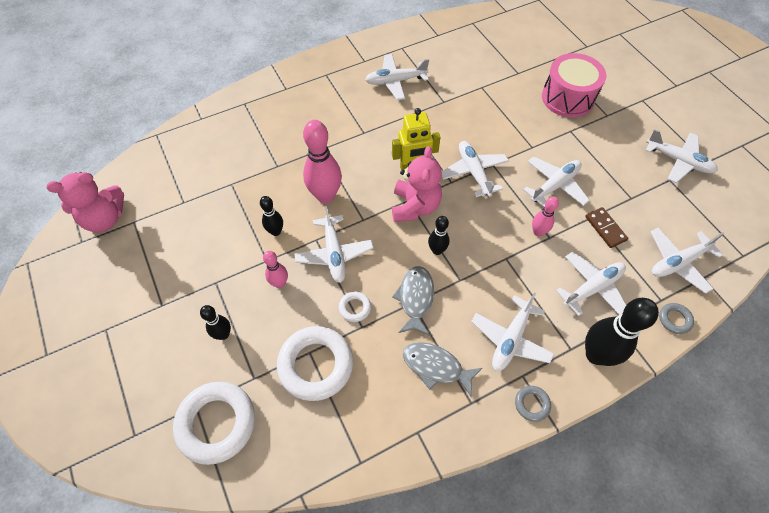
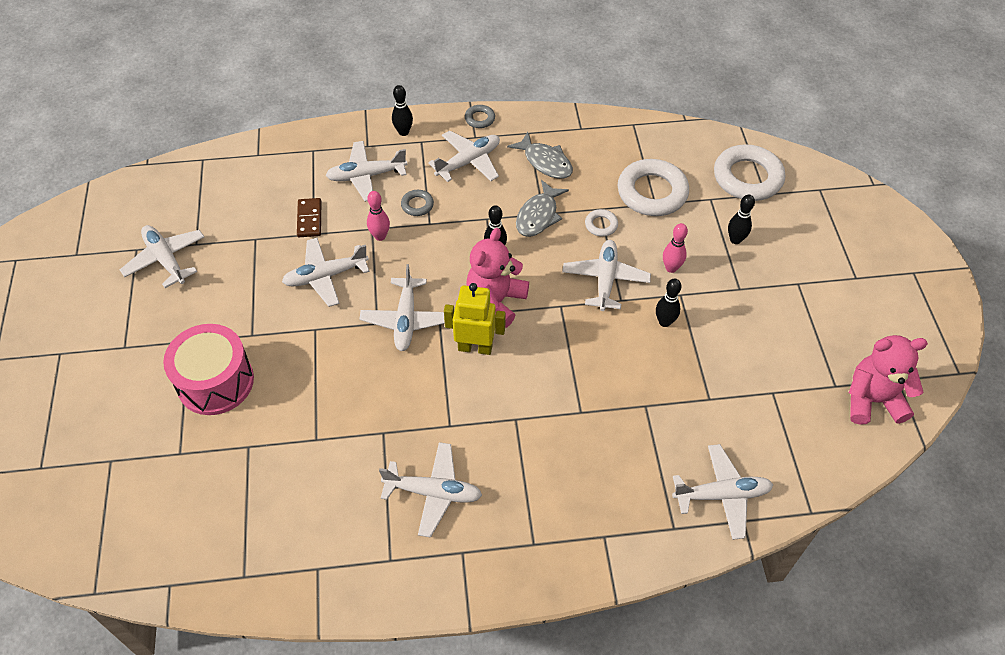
camera: 160 degrees left, 5 degrees down
pink bowling pin [303,120,342,204] -> none
black bowling pin [585,298,659,366] -> black bowling pin [392,85,413,136], size x0.54
white plane [651,227,724,294] -> white plane moved to [672,444,773,540]
grey ring [659,303,694,334] -> grey ring moved to [401,190,434,216]

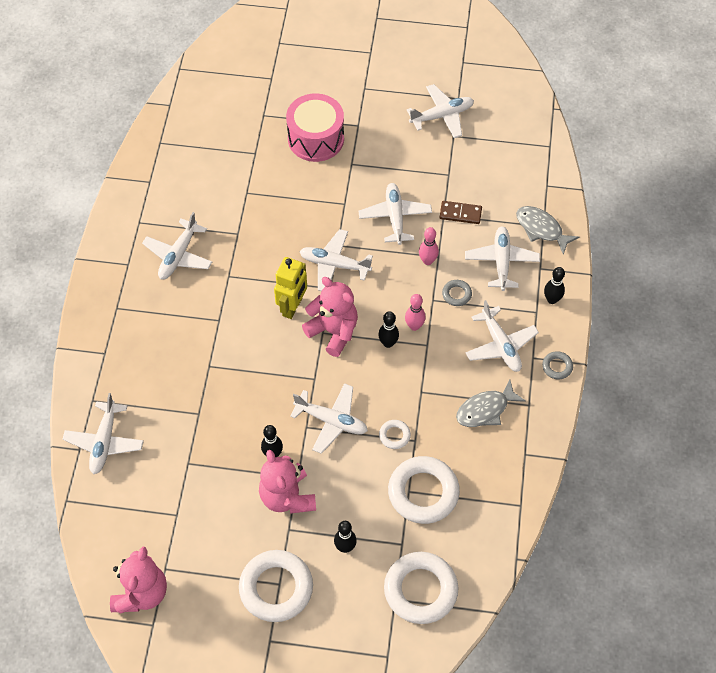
camera: 105 degrees right, 5 degrees up
grey fish [516,180,569,237] -> grey fish moved to [516,206,579,255]
pink bowling pin [663,223,688,273] -> pink bowling pin moved to [405,294,426,331]
none -> white ring [239,550,313,622]
none -> pink teddy bear [259,450,316,514]

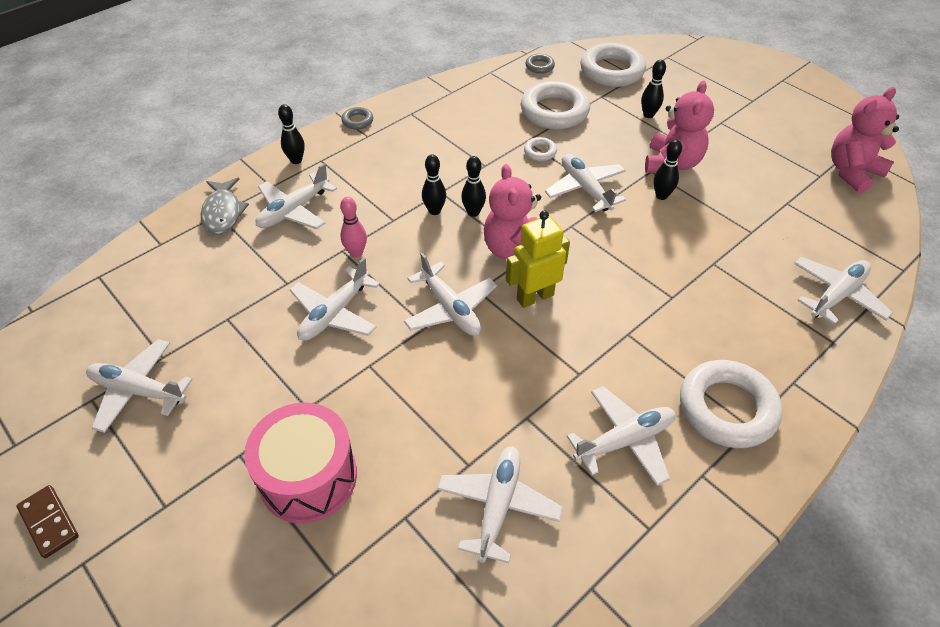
camera: 140 degrees left, 10 degrees down
white ring [239,550,313,622] -> white ring moved to [680,360,782,448]
pink bowling pin [405,294,426,331] -> black bowling pin [422,154,446,215]
brown domino [439,201,482,224] -> brown domino moved to [16,485,79,558]
grey ring [442,280,472,306] -> grey ring moved to [525,54,555,74]
grey fish [456,379,526,427] -> none
white plane [465,300,539,372] -> white plane moved to [437,446,562,563]

